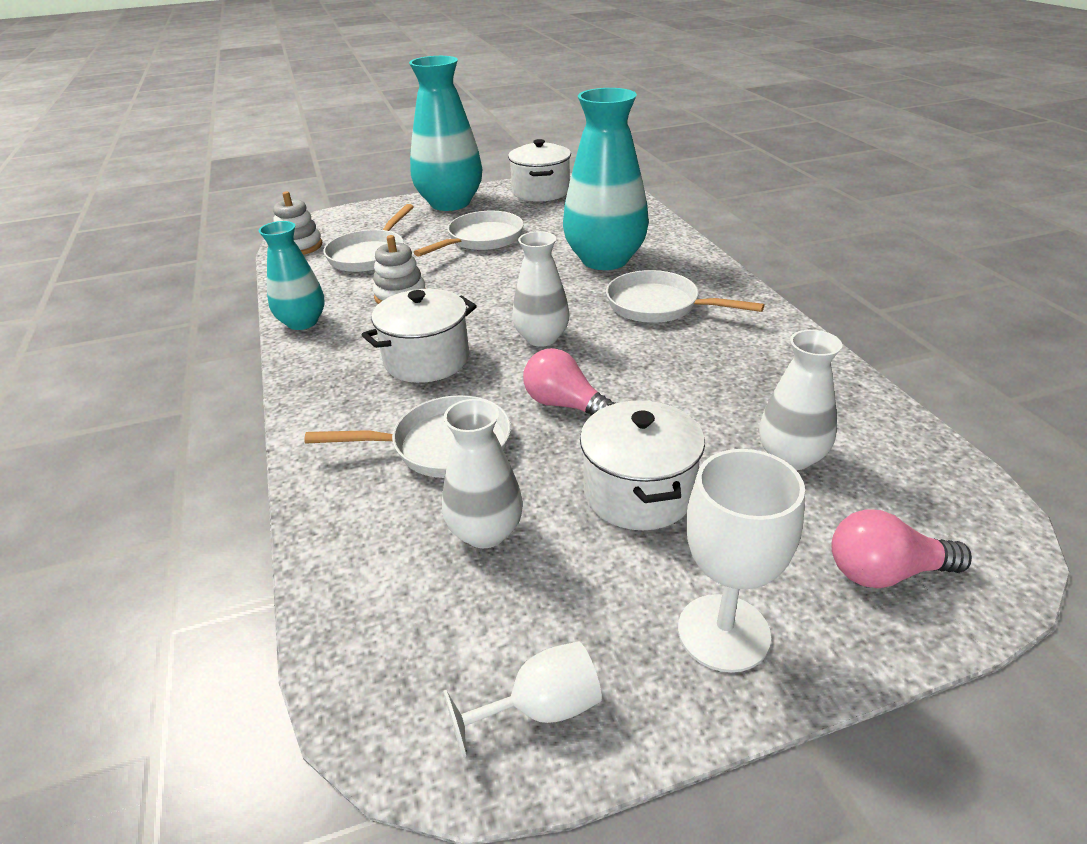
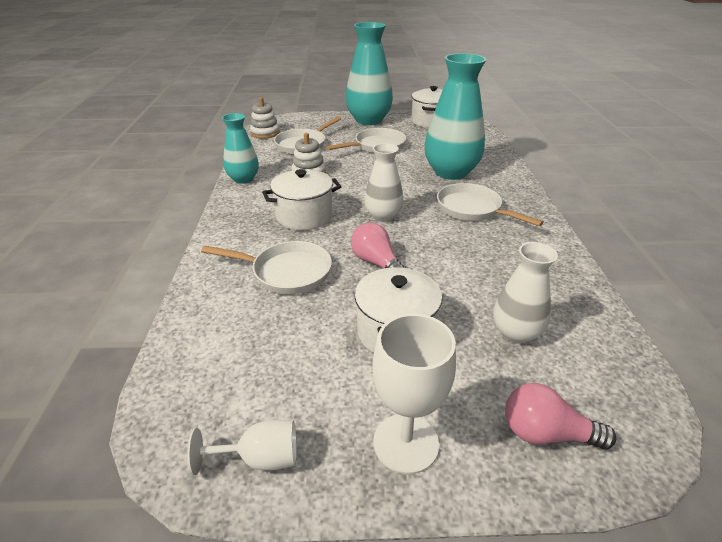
camera: 15 degrees right, 0 degrees up
white vase [442,399,523,548] -> none

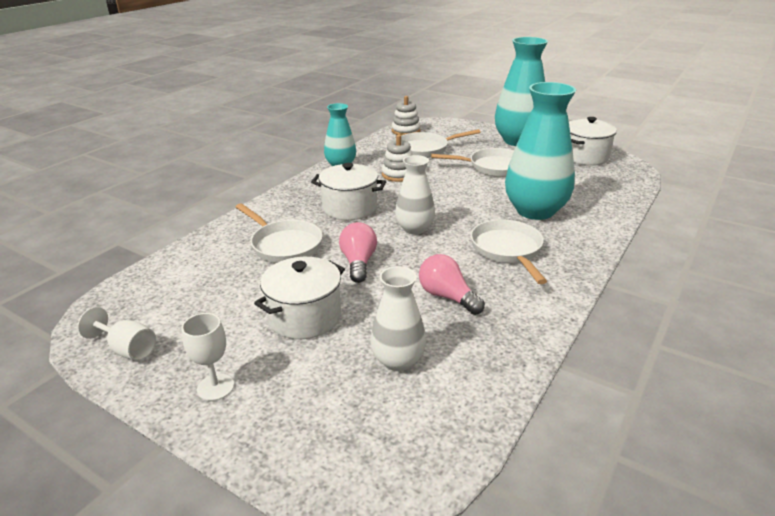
camera: 35 degrees right, 5 degrees down
white goblet [372,314,456,474] -> white goblet [182,313,234,401], size x0.64
pink light bulb [505,383,616,450] -> pink light bulb moved to [419,254,485,315]

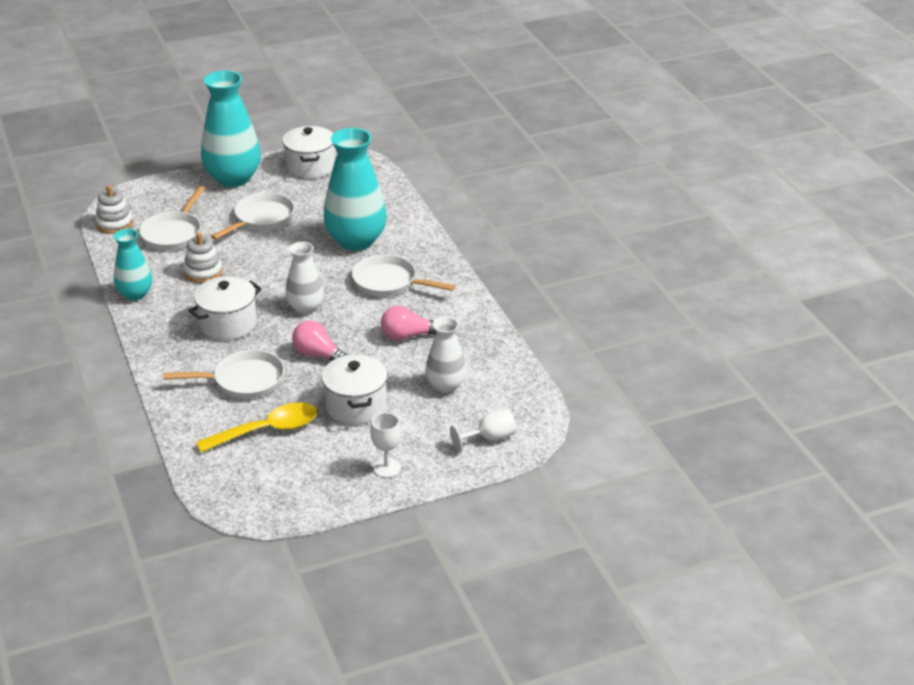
camera: 55 degrees left, 5 degrees up
white goblet [77,307,156,361] -> white goblet moved to [450,409,516,452]
none -> yellow spoon [196,402,317,452]

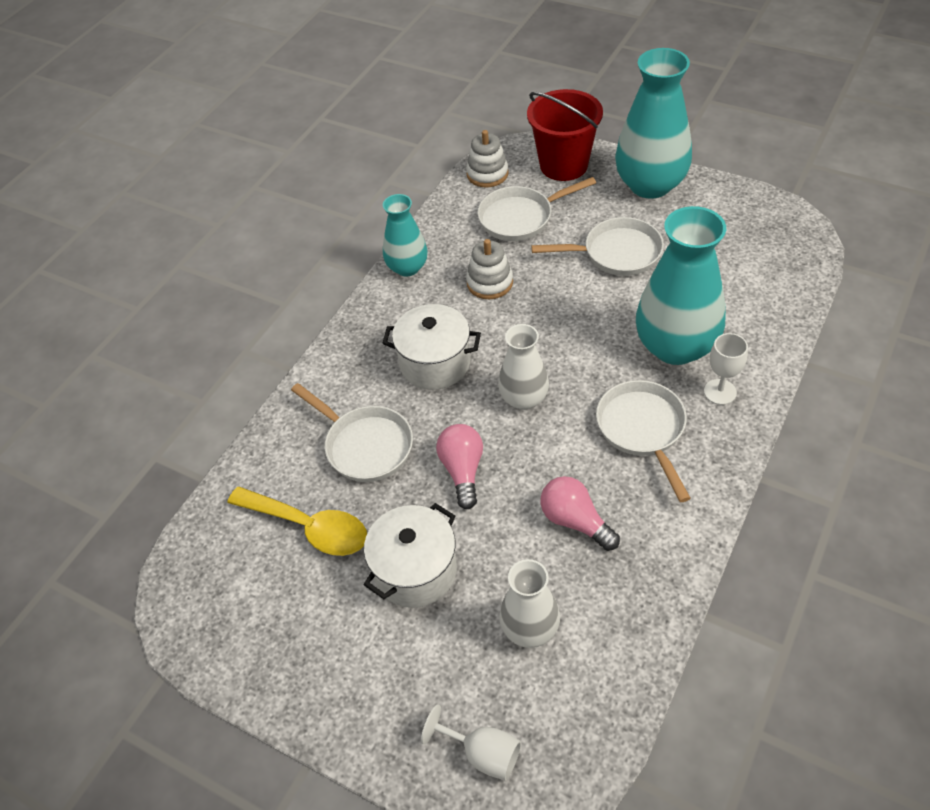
camera: 55 degrees right, 15 degrees up
white pot [282,126,335,179] -> none
white goblet [370,412,401,478] -> white goblet moved to [704,333,748,405]
none -> red bucket [527,89,603,181]

